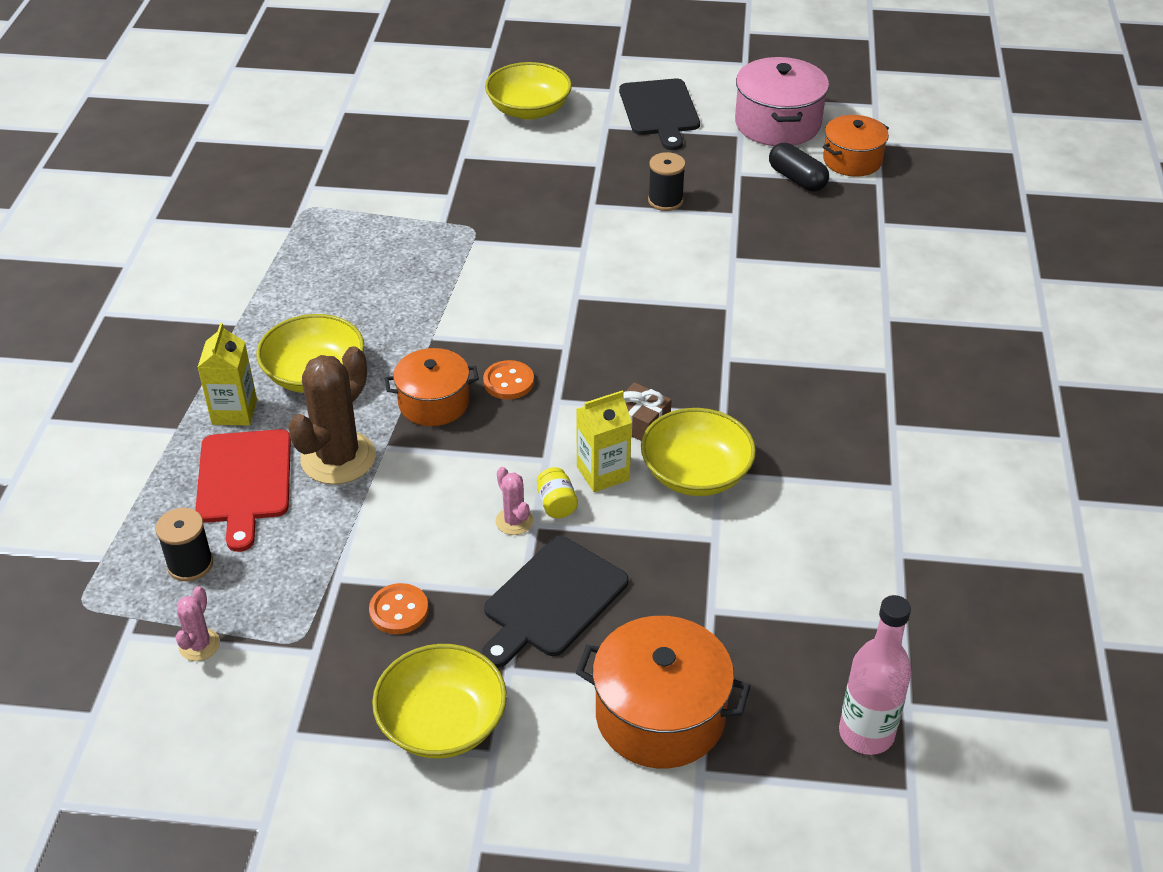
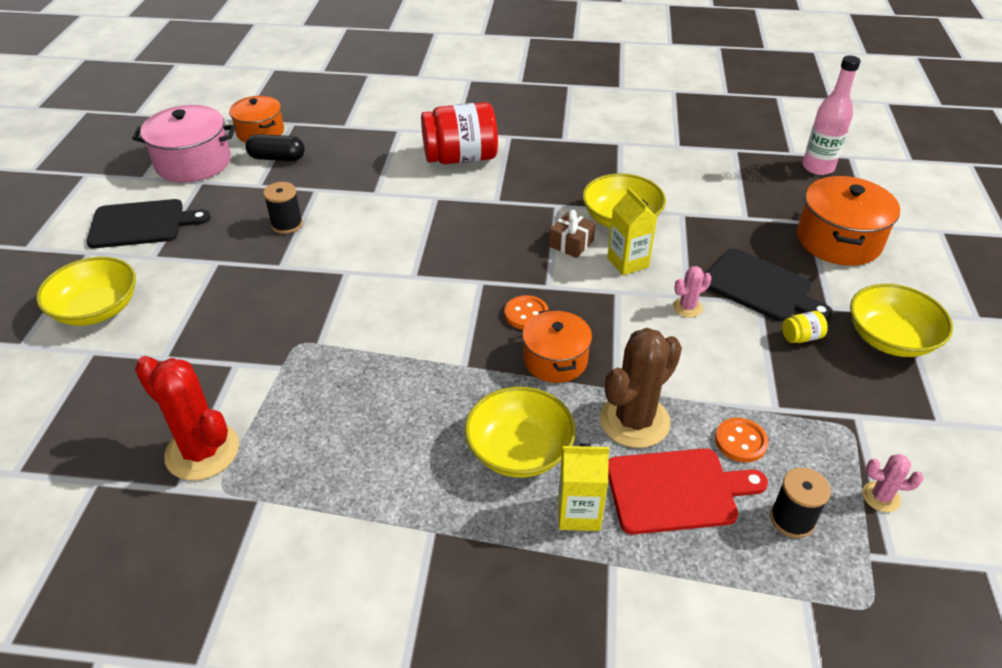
camera: 90 degrees left, 0 degrees up
brown cactus [288,346,376,484] -> brown cactus turned 75 degrees counterclockwise [600,328,682,448]
orange button [369,583,428,634] -> orange button moved to [715,418,768,462]
yellow jar [537,467,578,518] -> yellow jar moved to [782,311,828,343]
black capsule [769,143,829,191] -> black capsule turned 45 degrees clockwise [245,134,305,161]
none -> red cactus [135,356,239,480]
none -> red jar [421,102,498,164]

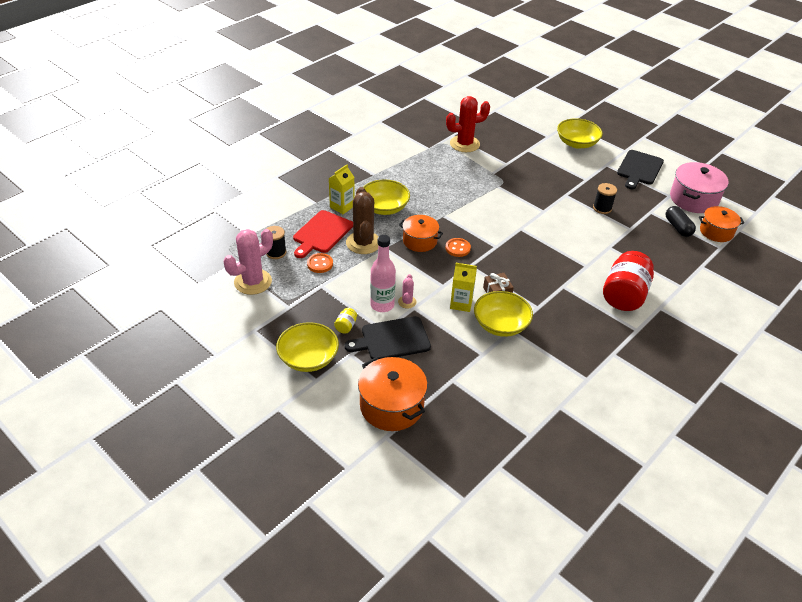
camera: 125 degrees right, 0 degrees up
black capsule [245,134,305,161] -> black capsule turned 60 degrees counterclockwise [666,206,696,237]
pink bottle [802,55,861,175] -> pink bottle moved to [370,235,396,312]
pink cactus [862,454,924,512] -> pink cactus [224,229,273,295], size x2.07

